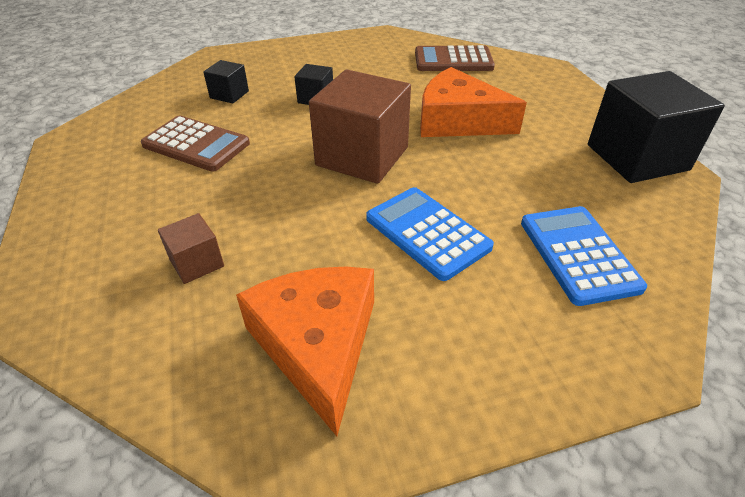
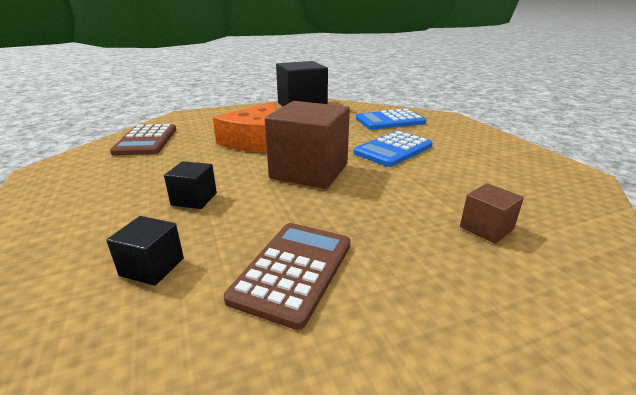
camera: 95 degrees left, 15 degrees down
orange cheese [236,267,374,436] -> none

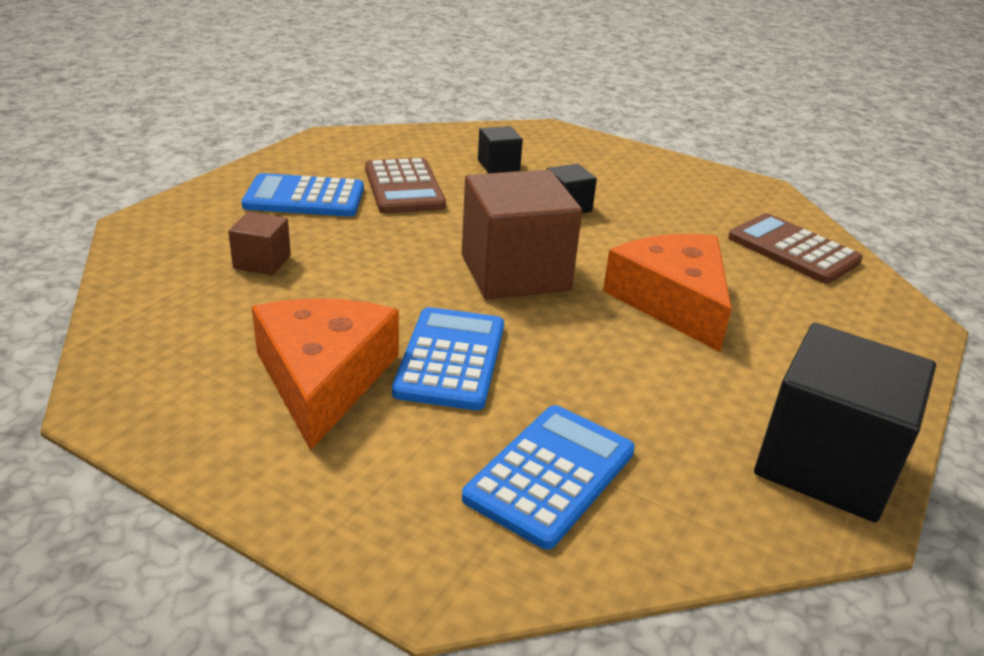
camera: 140 degrees right, 5 degrees up
none -> blue calculator [242,173,364,217]
none -> orange cheese [252,298,399,450]

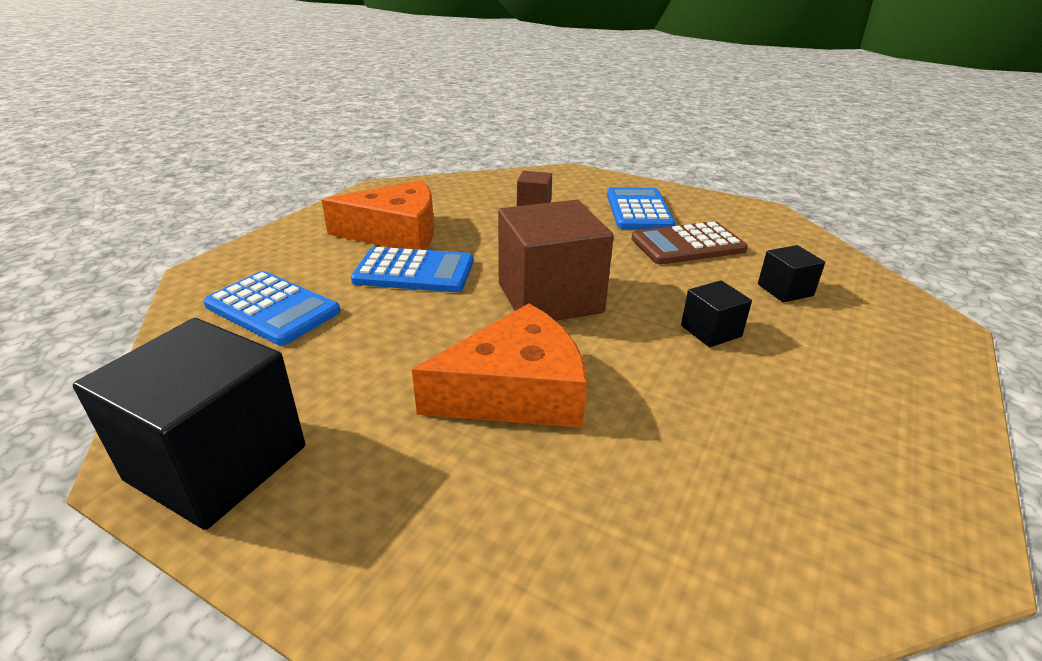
camera: 90 degrees right, 0 degrees up
brown calculator [728,213,863,284] -> none

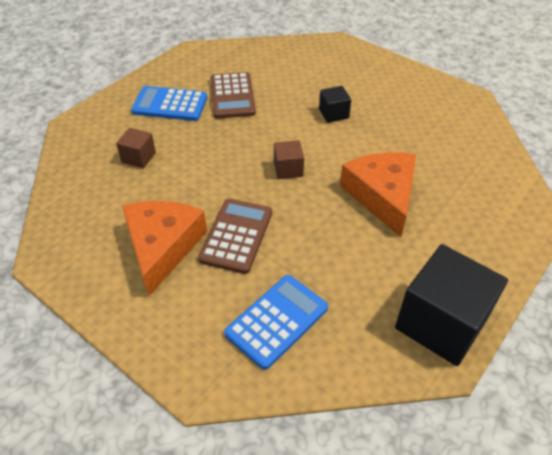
camera: 80 degrees left, 15 degrees up
blue calculator [351,247,473,292] -> brown calculator [198,199,272,274]
brown cube [498,200,614,321] -> brown cube [274,140,304,179], size x0.47
black cube [758,245,825,302] -> none

